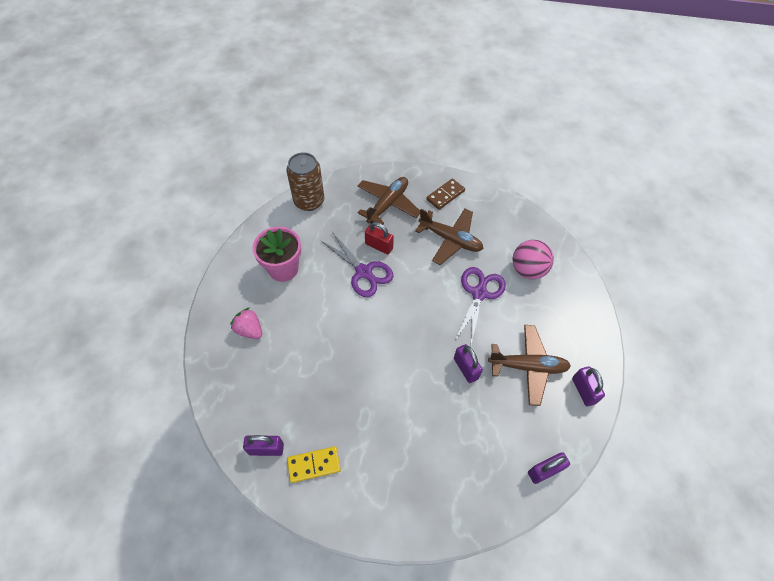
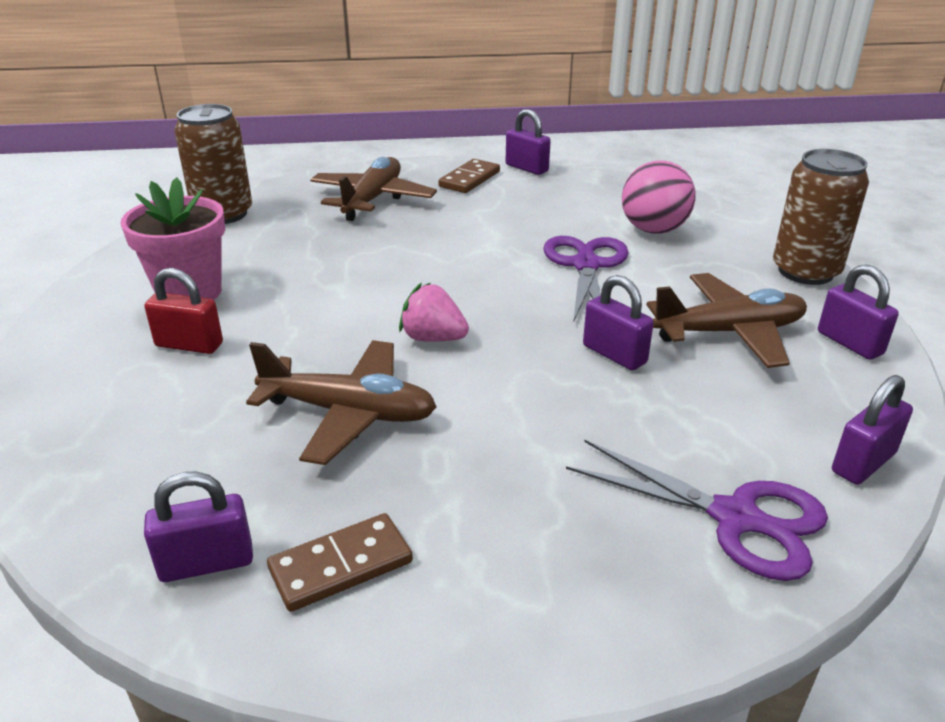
camera: 15 degrees left, 25 degrees down
pink strawberry [230,307,262,339] -> pink strawberry moved to [399,283,469,342]
yellow domino [287,446,341,483] -> brown domino [267,513,413,612]
purple scissors [320,232,393,297] -> purple scissors moved to [566,440,828,581]
red padlock [365,222,394,254] -> red padlock moved to [144,268,223,354]
brown plane [415,209,483,265] -> brown plane moved to [246,340,437,465]
none -> purple padlock [506,109,551,175]
none -> brown can [773,149,869,285]

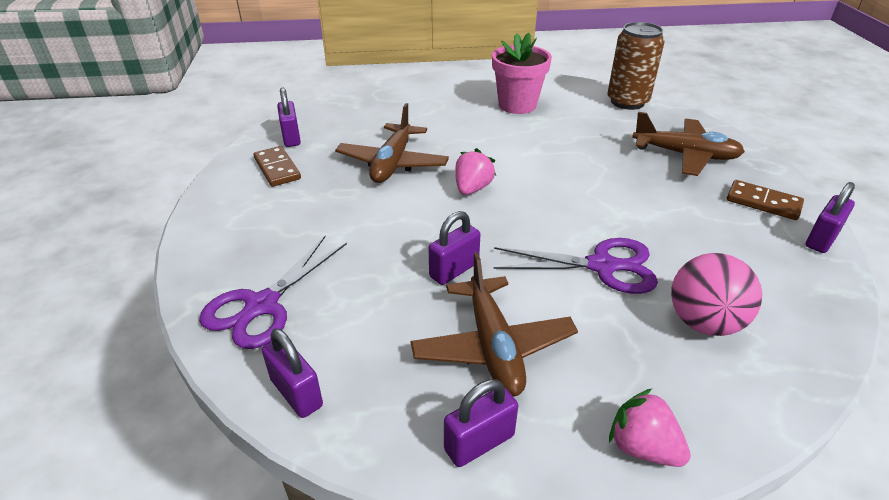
camera: 90 degrees right, 5 degrees up
red padlock [144,268,223,354] -> none
brown can [773,149,869,285] -> pink strawberry [609,389,691,467]

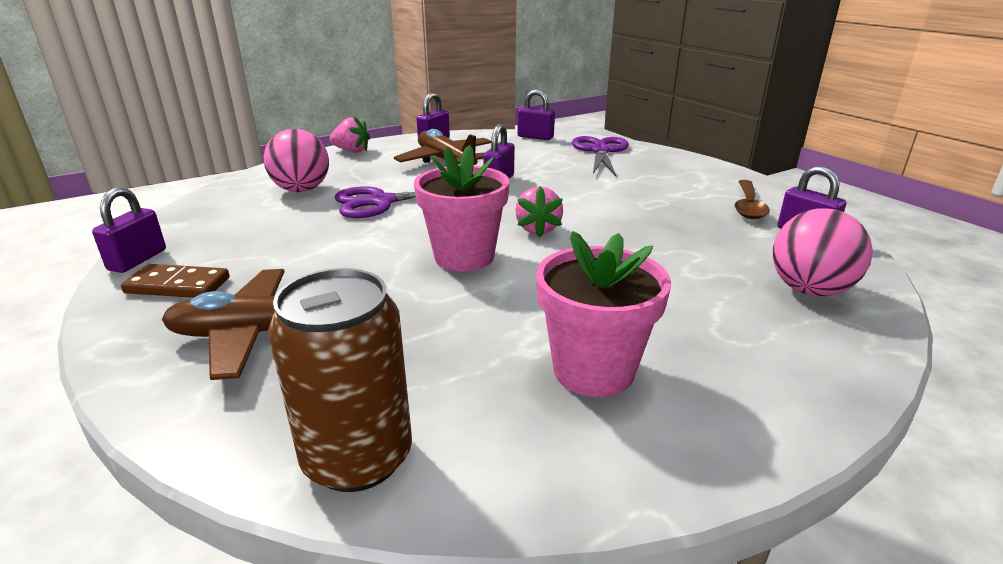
camera: 155 degrees right, 10 degrees down
brown domino [253,146,301,187] -> brown spoon [735,180,770,219]
brown plane [335,103,449,183] -> none
none -> pink flower pot [414,145,510,272]
none -> pink ball [773,209,873,297]

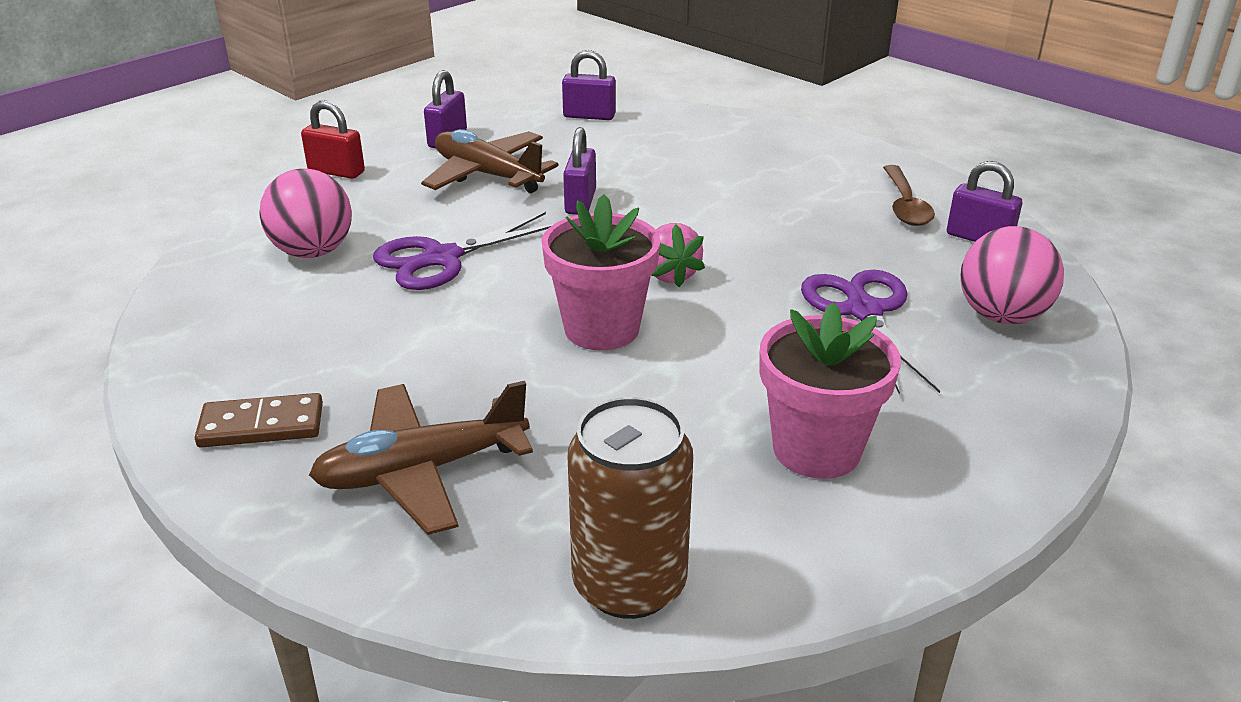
camera: 15 degrees left, 5 degrees up
purple padlock [92,187,166,273] -> none
pink strawberry [330,116,370,153] -> red padlock [301,100,365,179]
purple scissors [572,136,629,176] -> purple scissors moved to [801,270,940,395]

